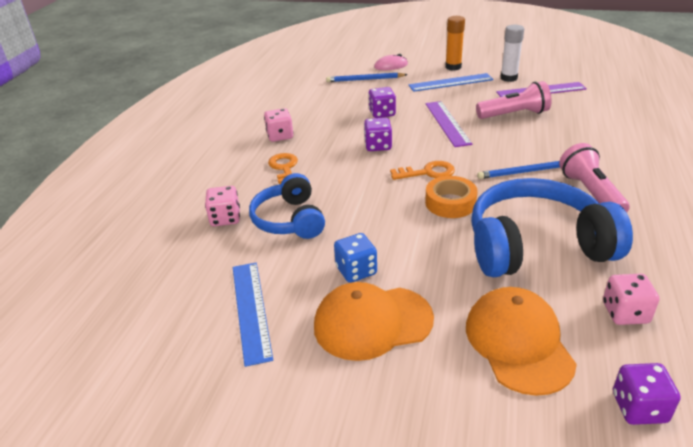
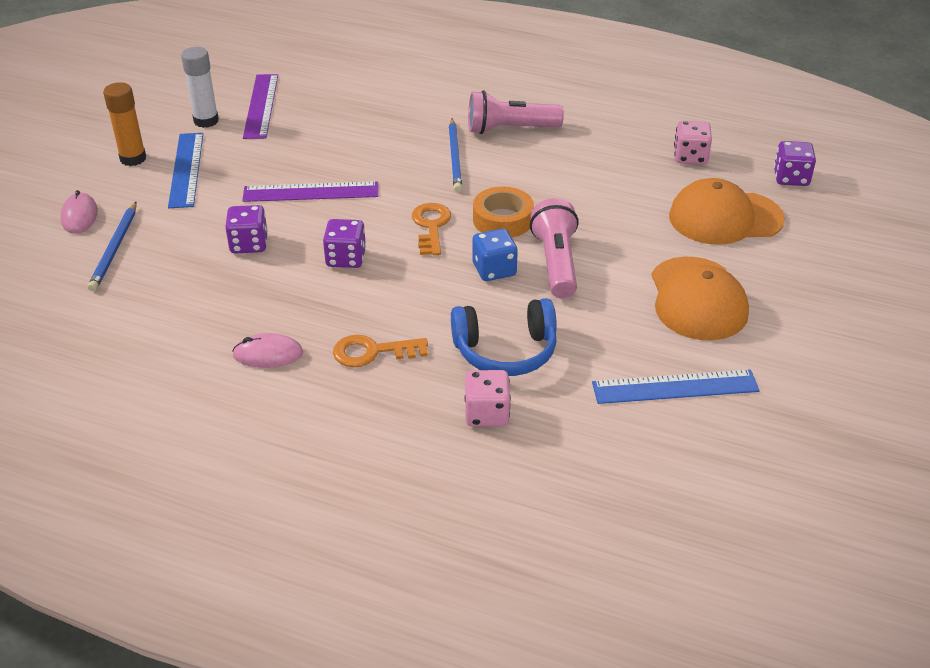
camera: 85 degrees left, 5 degrees up
pink dice [264,108,293,142] -> pink mouse [232,333,303,368]
blue dice [334,233,377,283] -> blue dice moved to [472,229,518,281]
blue headphones [471,178,633,278] -> none
pink flashlight [476,81,552,119] -> pink flashlight moved to [530,198,579,299]

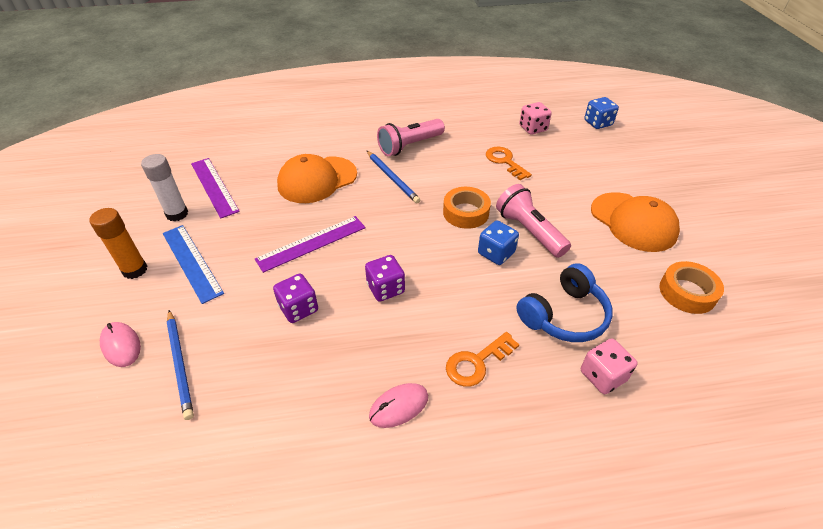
camera: 30 degrees left, 5 degrees up
orange key [412,203,451,255] -> orange key moved to [486,147,532,180]
blue ruler [592,370,760,404] -> orange tape [659,261,724,314]
orange cap [669,178,785,245] -> orange cap moved to [277,154,357,203]
purple dice [774,141,816,186] -> blue dice [584,97,619,129]

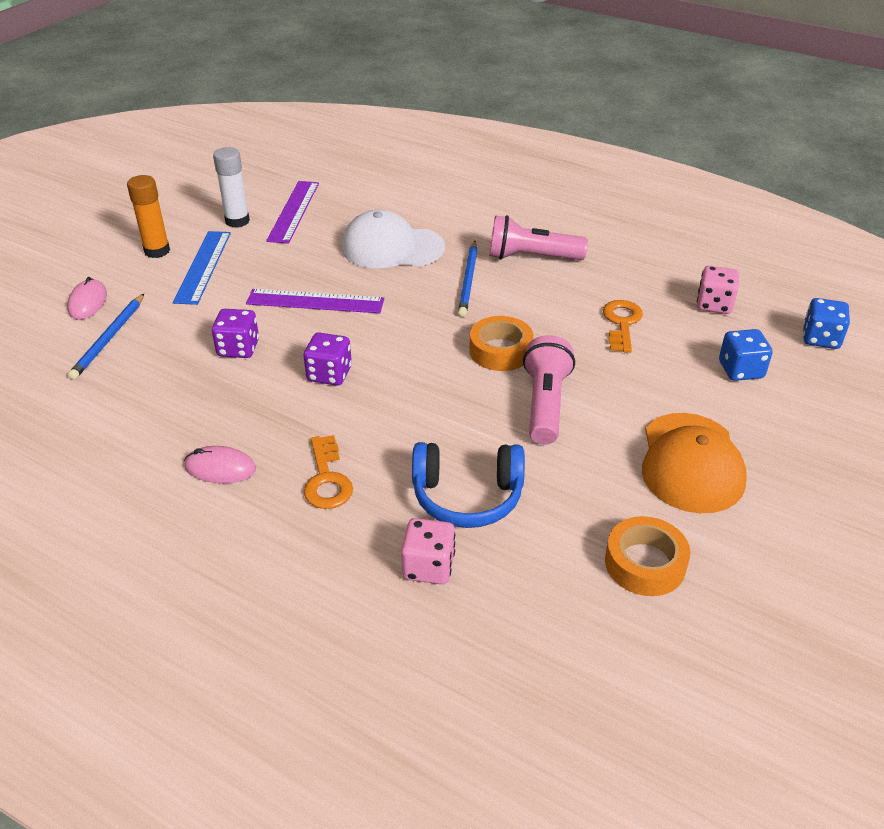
camera: 40 degrees right, 5 degrees down
orange cap [277,154,357,203] -> white cap [341,209,445,268]
orange key [446,332,519,387] -> orange key turned 105 degrees counterclockwise [304,435,353,509]
blue dice [478,220,519,265] -> blue dice moved to [719,329,773,381]

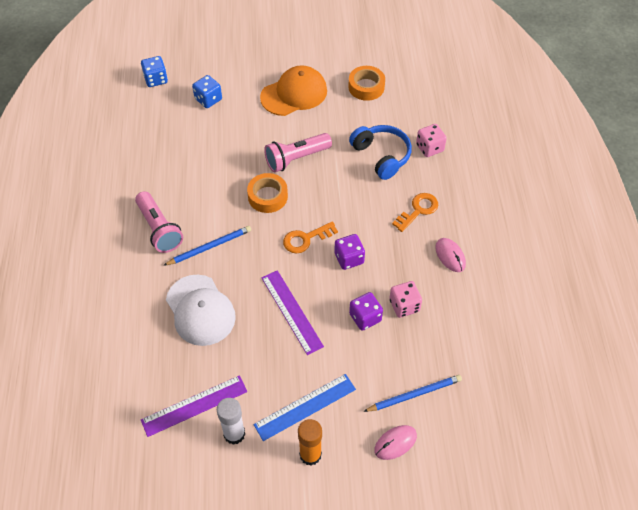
camera: 125 degrees left, 15 degrees up
orange key [603,300,643,353] -> orange key moved to [283,222,338,253]
pink dice [697,266,739,314] -> pink dice moved to [389,281,422,318]

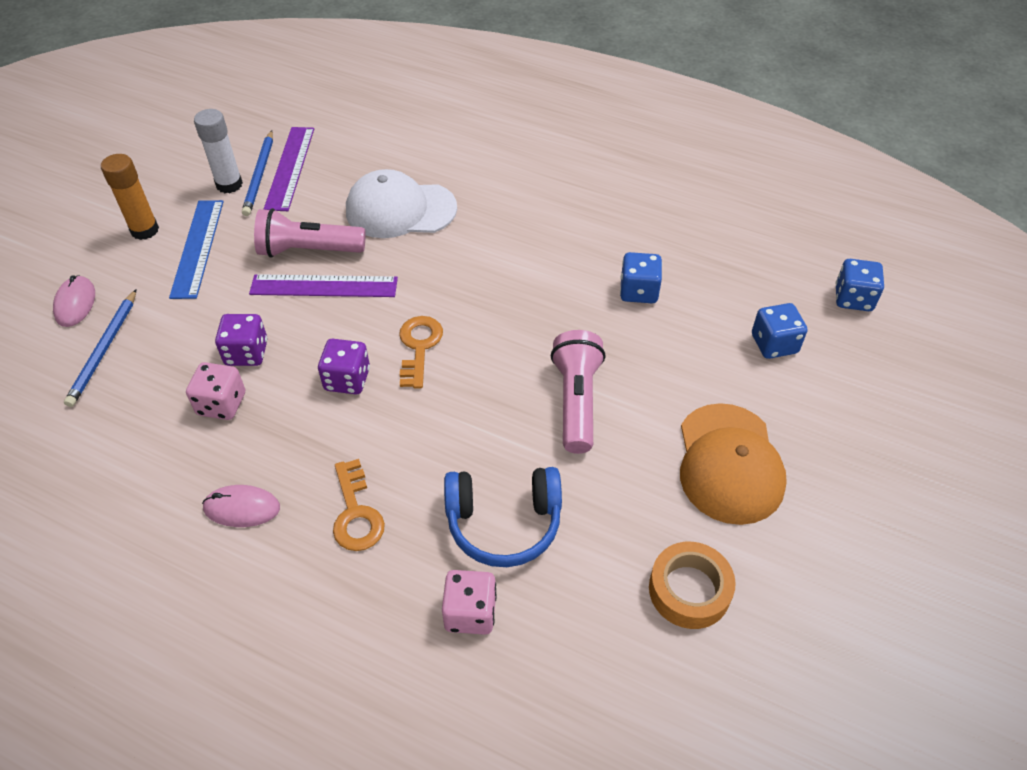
camera: 120 degrees right, 5 degrees down
pink flashlight [135,191,183,253] -> pink flashlight moved to [254,208,365,258]
blue pencil [163,226,251,266] -> blue pencil moved to [242,130,273,216]
orange tape [247,173,288,213] -> none
none -> blue dice [620,252,662,303]

